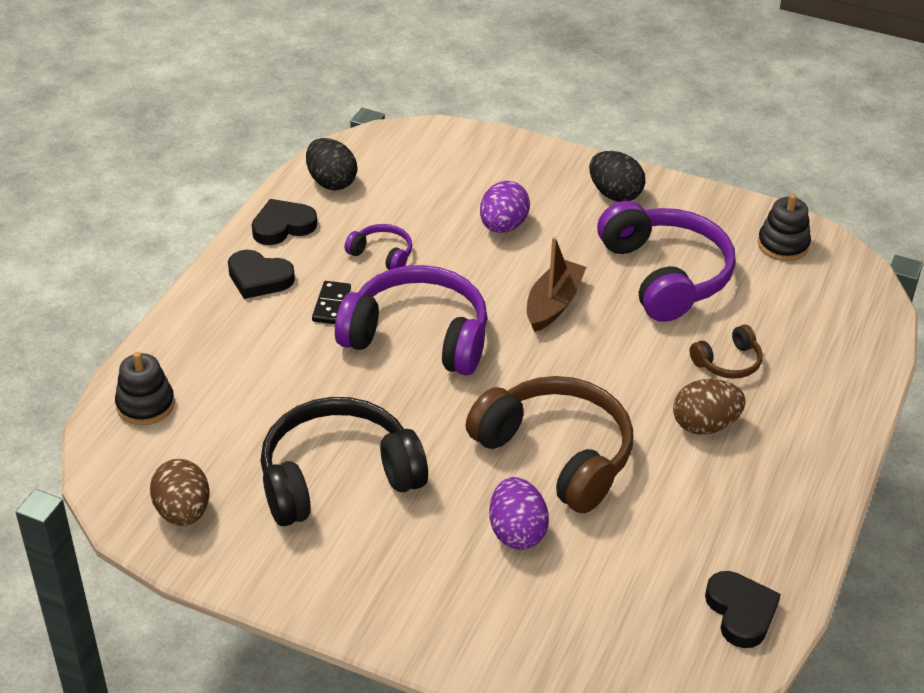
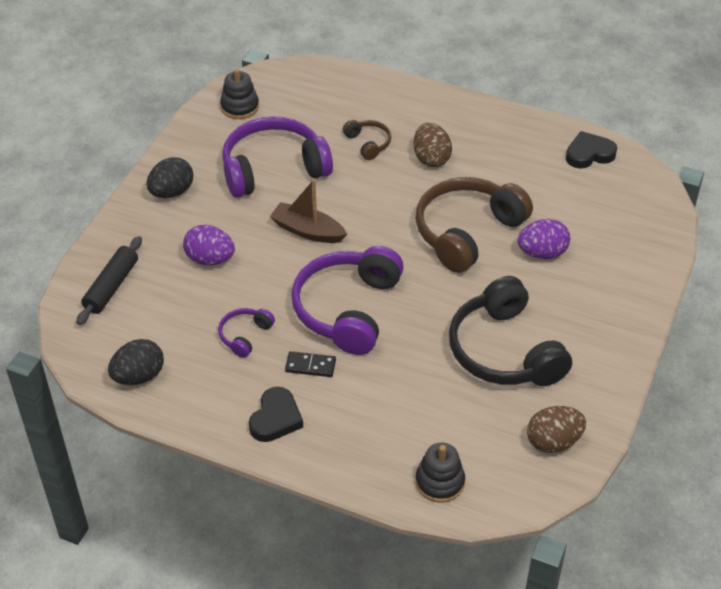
camera: 90 degrees left, 5 degrees up
black heart [252,199,317,245] -> none
none -> black rolling pin [76,236,142,325]

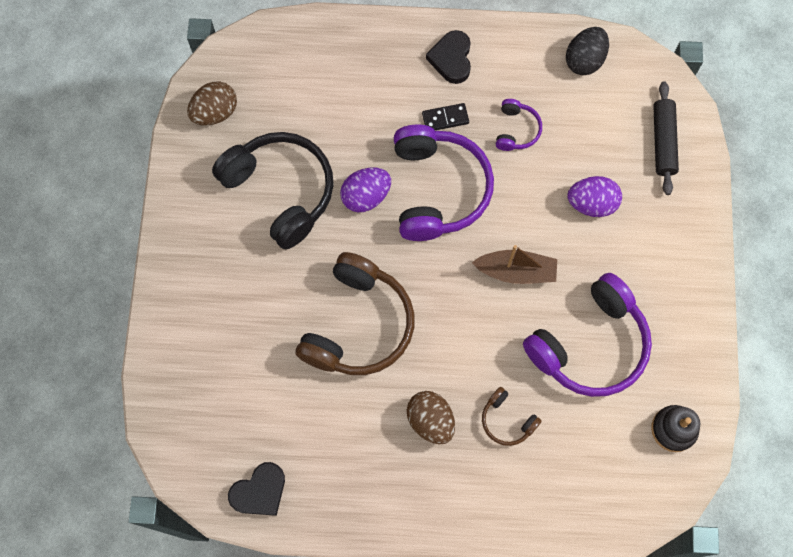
camera: 160 degrees right, 25 degrees up
black egg [146,157,193,198] -> none
black stacking toy [415,443,465,503] -> none
purple egg [518,219,570,259] -> purple egg moved to [340,168,391,212]

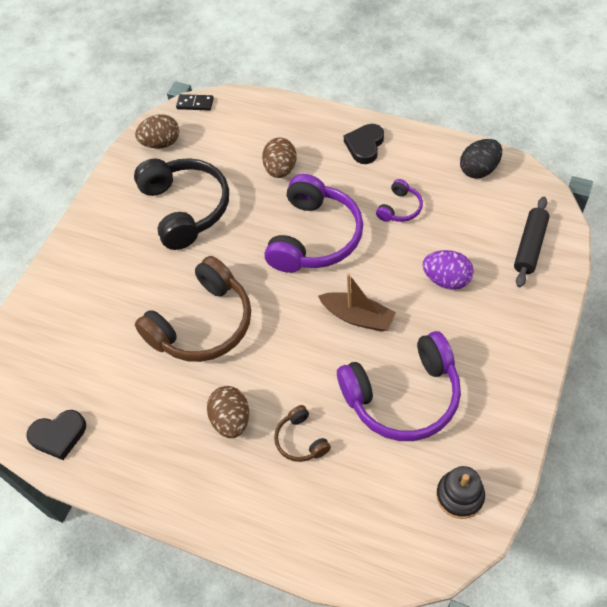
camera: 25 degrees right, 15 degrees down
purple egg [340,168,391,212] -> none
black domino [422,103,469,130] -> black domino moved to [176,94,214,110]
none -> brown egg [262,138,297,178]

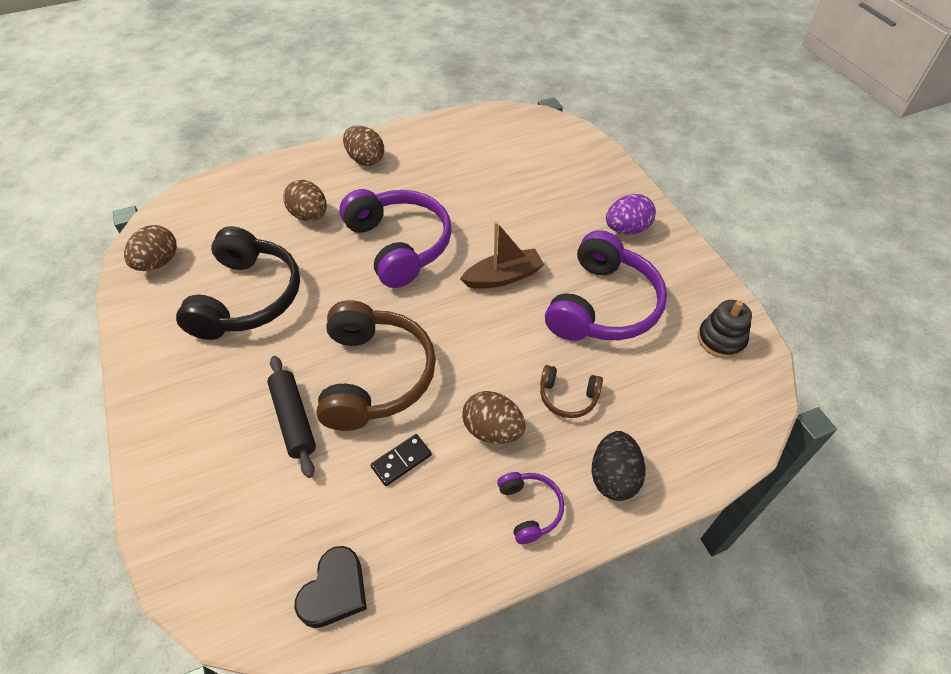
camera: 50 degrees left, 5 degrees down
black headphones [134,158,229,250] -> black headphones turned 75 degrees clockwise [176,226,300,340]
black domino [176,94,214,110] -> black domino moved to [371,434,432,486]
black heart [344,124,384,164] -> brown egg [343,126,384,166]
purple headphones [376,179,423,222] -> purple headphones moved to [497,472,564,544]
purple egg [422,250,474,290] -> purple egg moved to [606,194,656,234]
black egg [460,139,502,179] -> black egg moved to [592,431,646,501]
black rolling pin [514,197,550,287] -> black rolling pin moved to [267,356,316,478]

